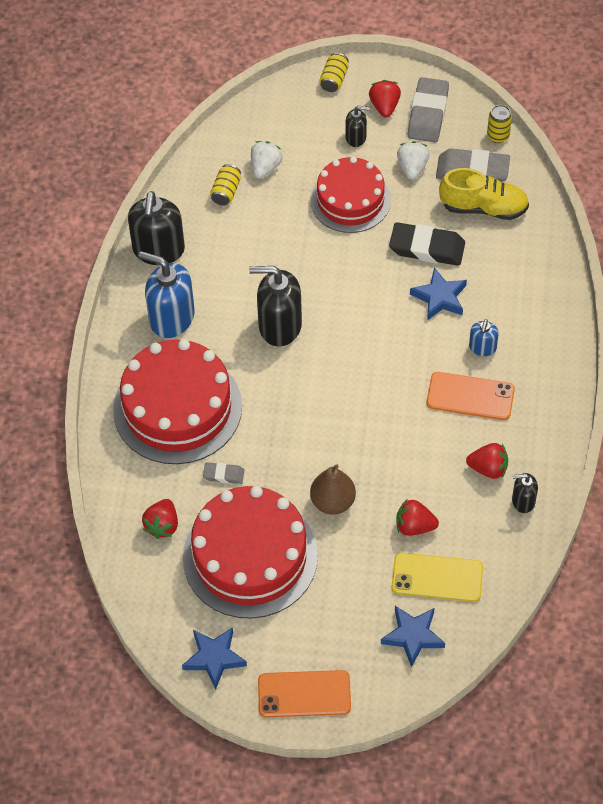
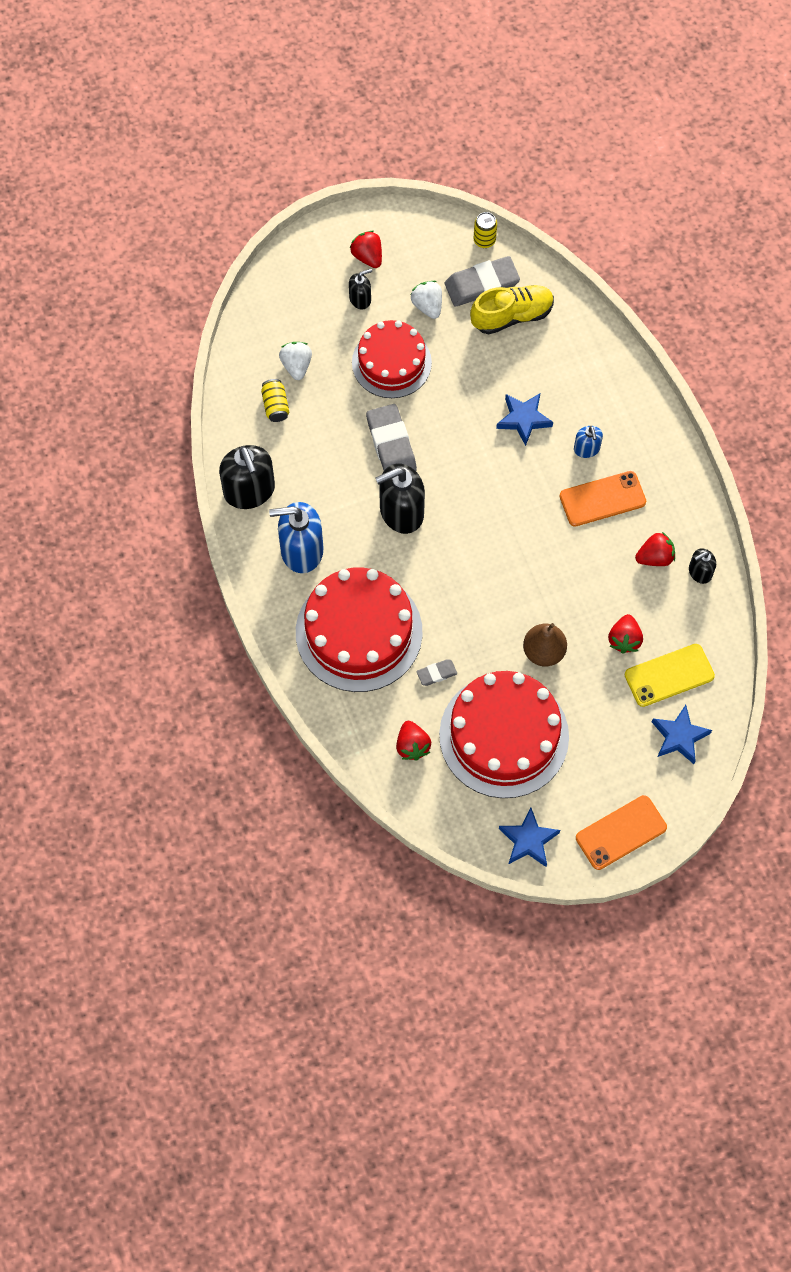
camera: 30 degrees left, 10 degrees up
yellow can [319,53,349,92] -> none
black eraser [389,222,465,266] -> none
red strawberry [396,499,439,536] -> red strawberry turned 60 degrees counterclockwise [608,614,643,654]
grey eraser [408,77,449,142] -> grey eraser moved to [366,404,417,471]

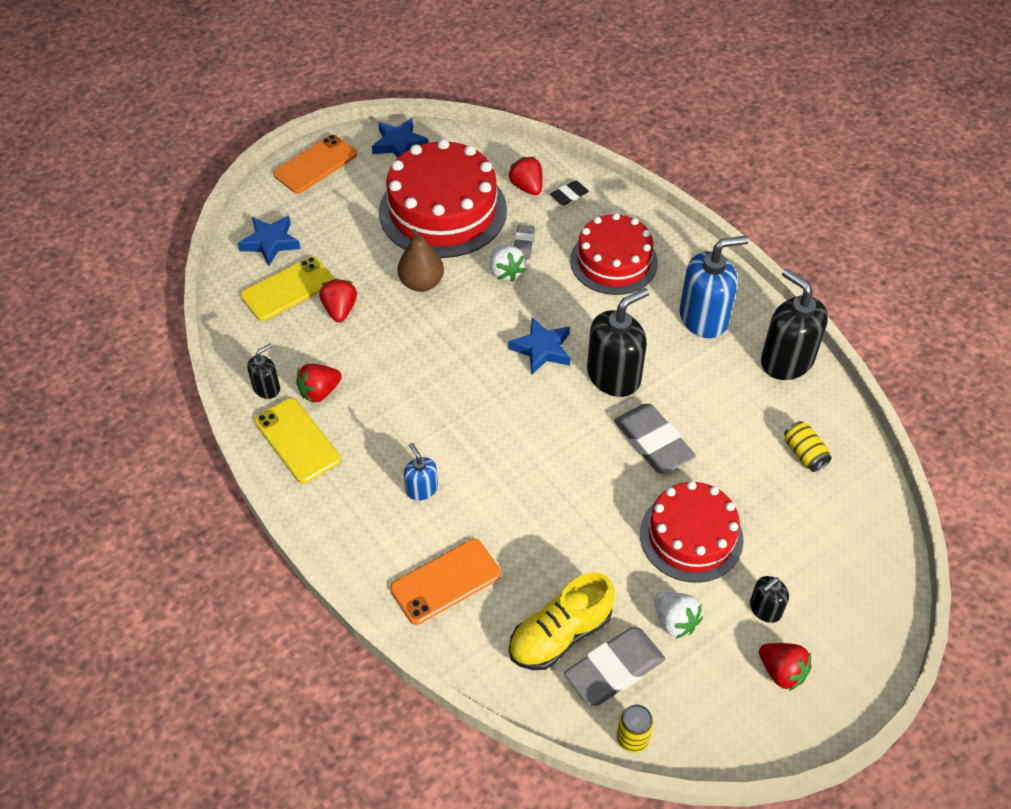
camera: 165 degrees right, 15 degrees down
white strawberry [279,342,312,380] -> white strawberry moved to [490,245,526,282]
red cake [296,567,423,692] -> red cake [570,213,658,295], size x0.66
grey eraser [416,659,457,686] -> grey eraser turned 45 degrees counterclockwise [514,224,535,259]
blue star [496,393,553,446] -> blue star moved to [508,317,570,375]
orange phone [560,471,646,527] -> orange phone moved to [390,539,501,625]
none -> yellow phone [254,398,341,483]
none -> black eraser [550,180,589,205]

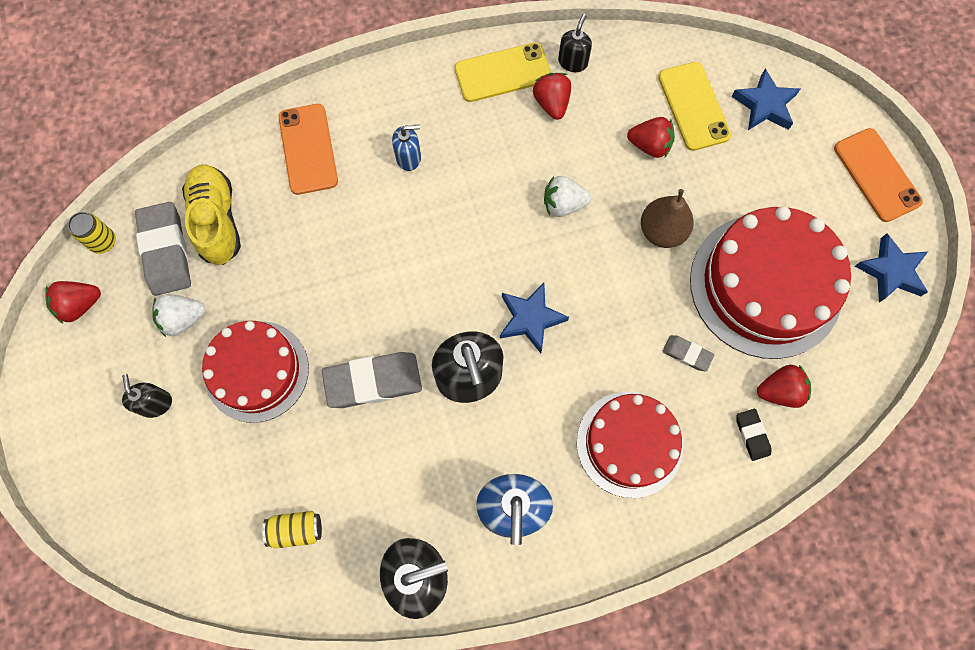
camera: 110 degrees right, 20 degrees up
black soap dispenser [247,344,280,399] -> black soap dispenser turned 135 degrees counterclockwise [558,14,592,72]
white strawberry [490,245,526,282] -> white strawberry moved to [544,176,591,217]
red strawberry [759,643,812,691] -> red strawberry moved to [45,281,101,324]

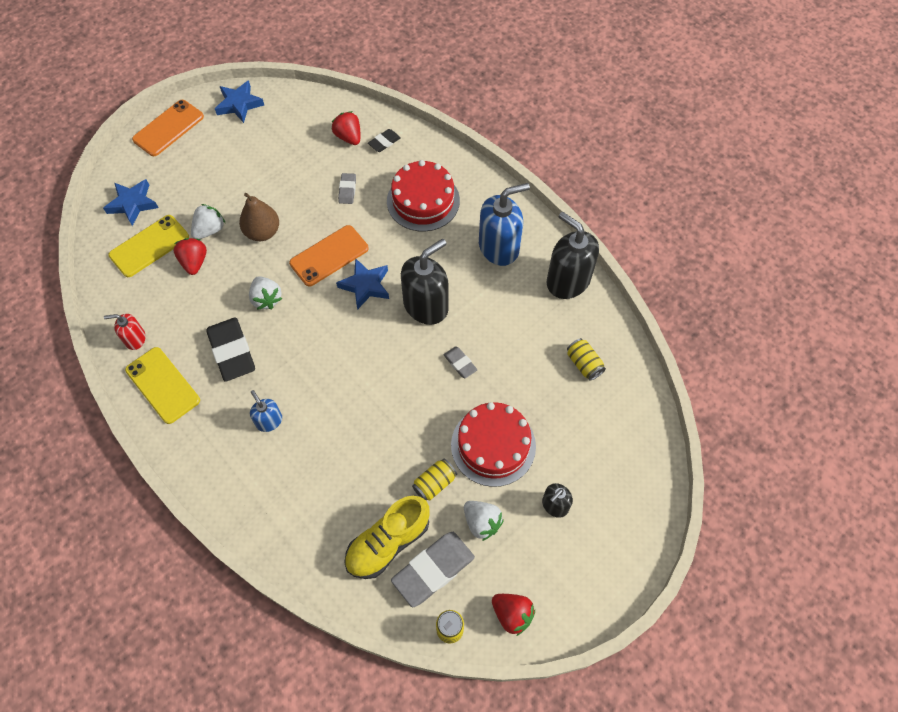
camera: 115 degrees left, 10 degrees down
orange phone [278,104,338,195] -> orange phone moved to [289,225,369,286]
grey eraser [322,352,422,408] -> grey eraser [443,346,477,378], size x0.51
red strawberry [533,73,571,120] -> none
black soap dispenser [558,14,592,72] -> red soap dispenser [104,314,146,350]
red cake [690,206,851,359] -> none
none -> white strawberry [191,204,225,239]
none -> black eraser [206,317,255,382]
none -> yellow can [412,458,457,500]

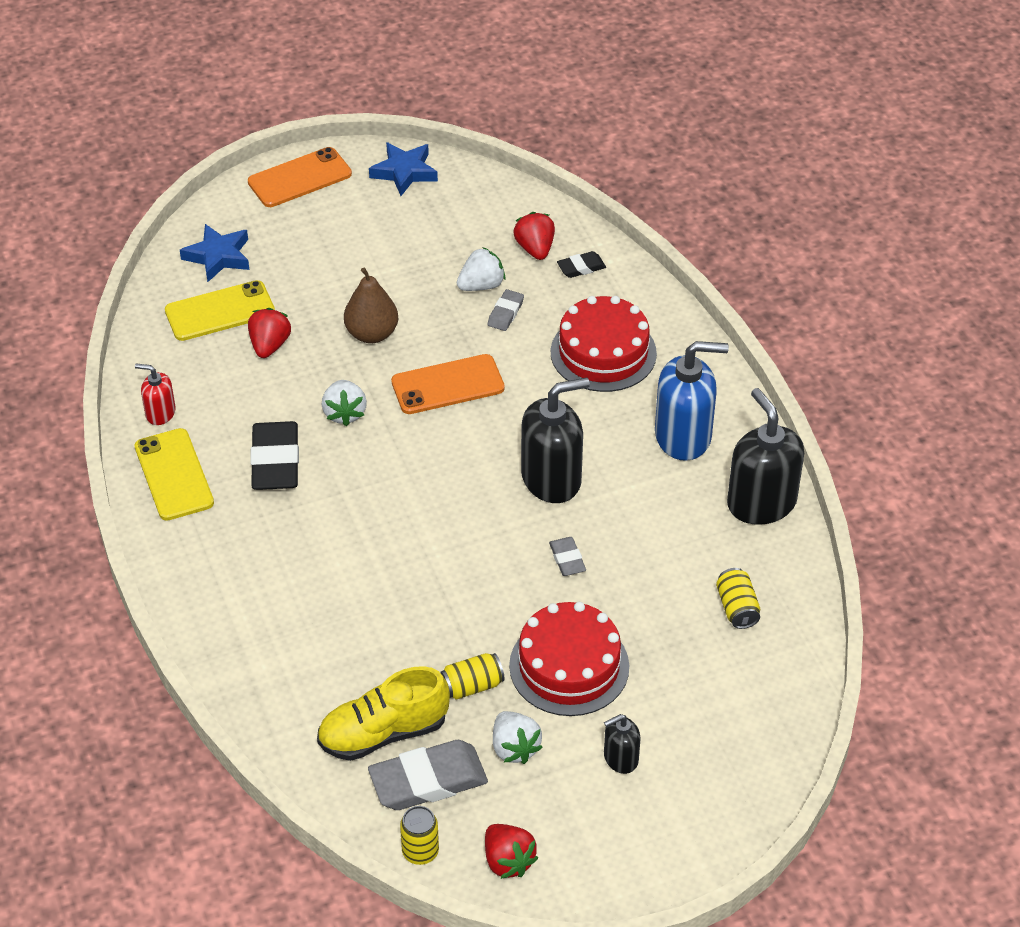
camera: 20 degrees right, 15 degrees down
white strawberry [191,204,225,239] -> white strawberry moved to [457,247,506,291]
blue soap dispenser [250,390,282,432] -> none
blue star [336,258,389,310] -> none

